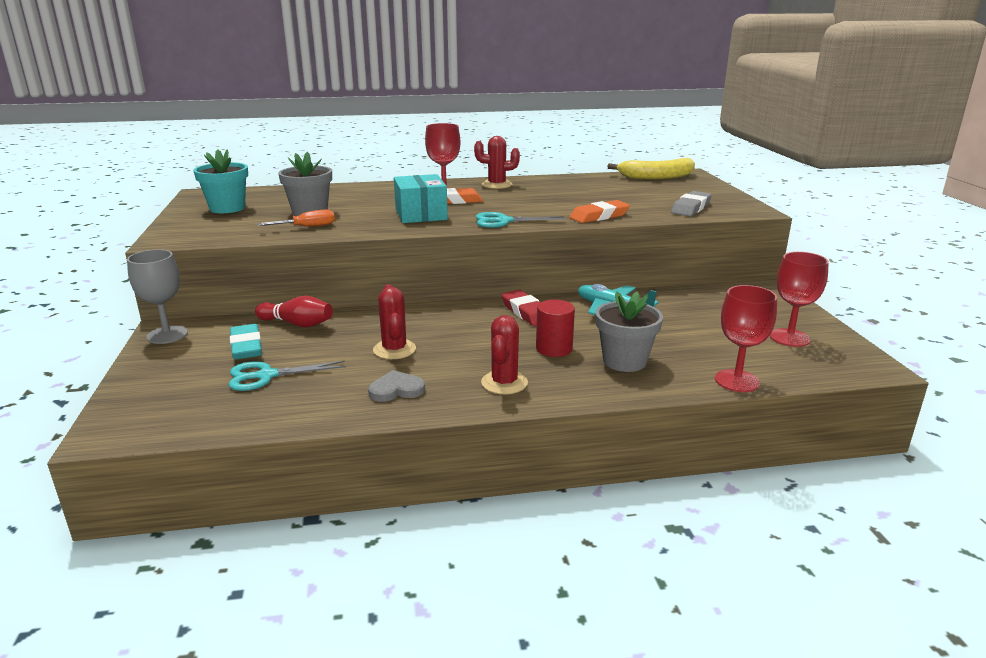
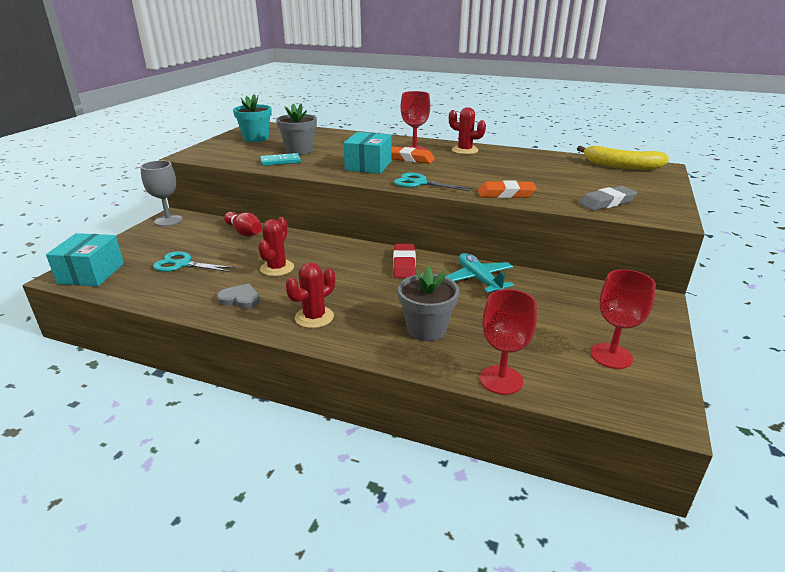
camera: 30 degrees right, 5 degrees up
turquoise eraser [230,324,262,360] -> none
orange screwdriver [257,209,335,227] -> turquoise domino [260,153,301,166]
red cylinder [536,300,575,357] -> none
none -> turquoise box [46,233,124,286]

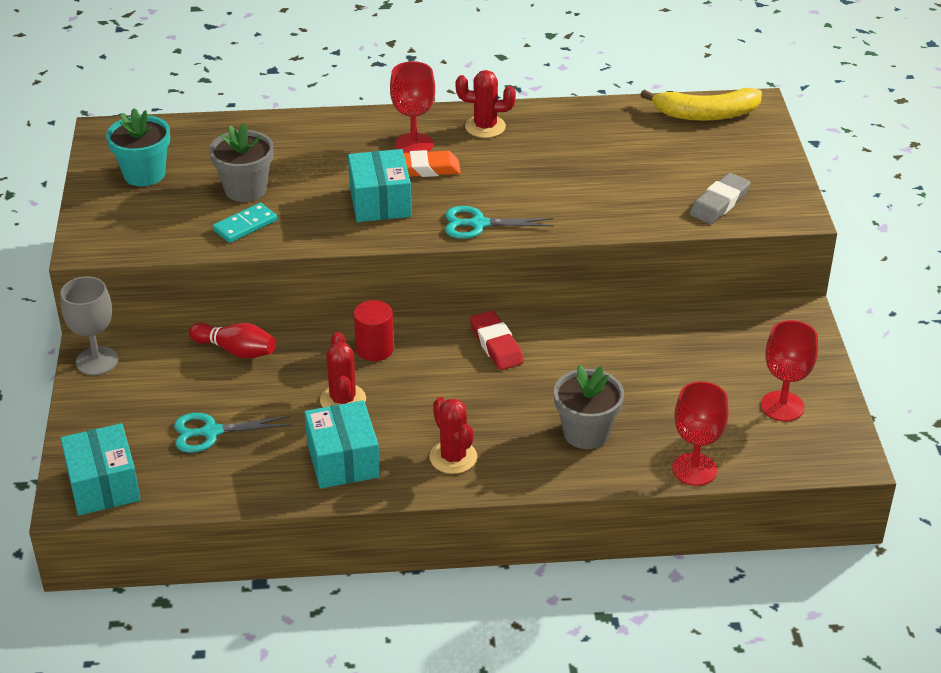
camera: 25 degrees left, 10 degrees up
grey heart [217,284,260,309] -> turquoise box [304,400,380,489]
red cactus [286,262,335,328] -> red cactus turned 45 degrees counterclockwise [429,397,477,474]
turquoise plane [446,253,514,293] -> none
orange eraser [478,181,537,198] -> none
none -> red cylinder [354,300,394,361]

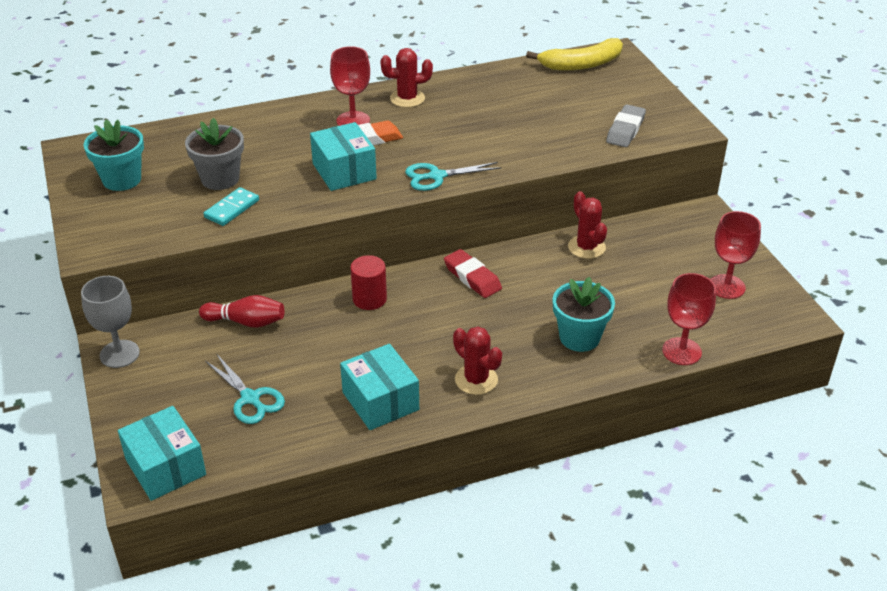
camera: 15 degrees left, 0 degrees up
turquoise scissors [174,413,292,453] -> turquoise scissors turned 105 degrees counterclockwise [205,355,285,424]
red cactus [320,332,366,407] -> red cactus moved to [568,191,607,259]
grey flower pot [554,365,624,449] -> turquoise flower pot [553,277,615,352]

